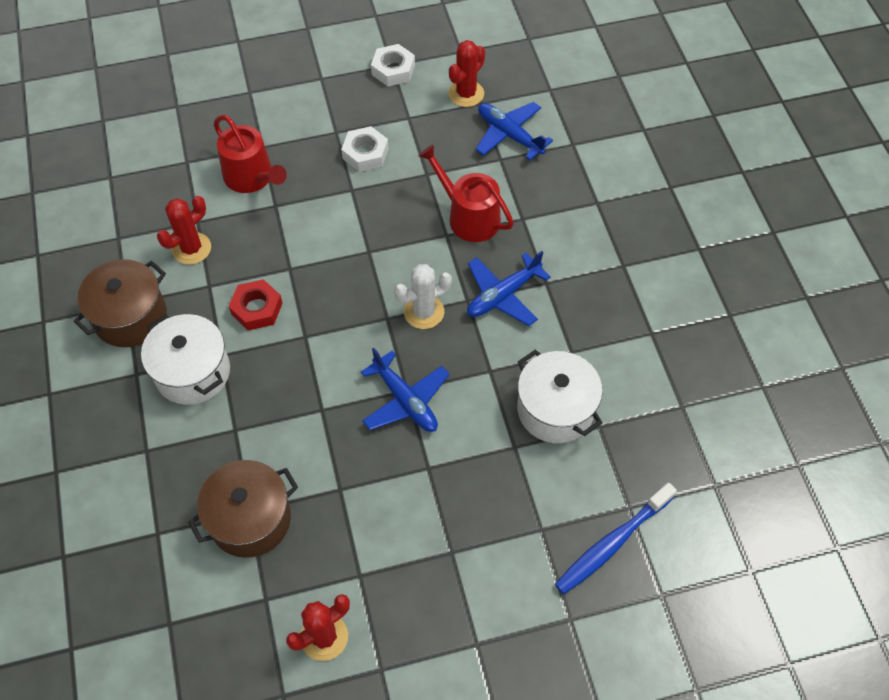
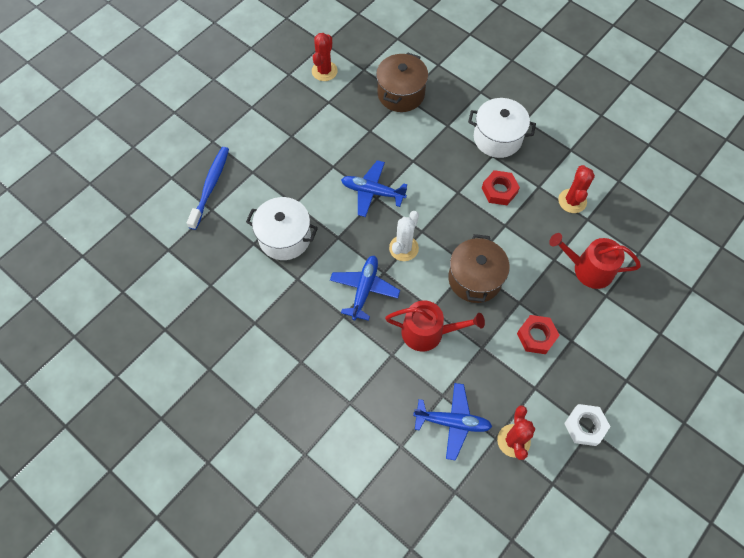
camera: 145 degrees right, 5 degrees up
brown pot [74,259,166,347] -> brown pot moved to [448,234,510,303]
white nut [341,126,389,172] -> red nut [517,315,560,354]

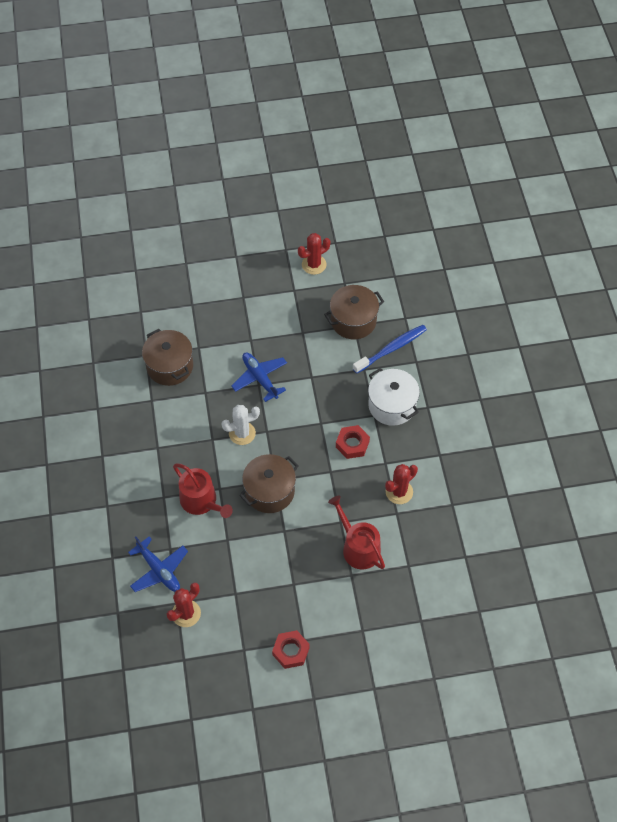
camera: 40 degrees right, 5 degrees down
blue toothbrush [187,147,229,230] -> blue toothbrush moved to [353,325,427,374]
white pot [246,197,318,260] -> brown pot [142,329,193,386]
blue plane [330,256,400,321] -> none
red nut [517,315,560,354] -> red nut moved to [272,630,310,669]
white nut [564,404,611,446] -> none

